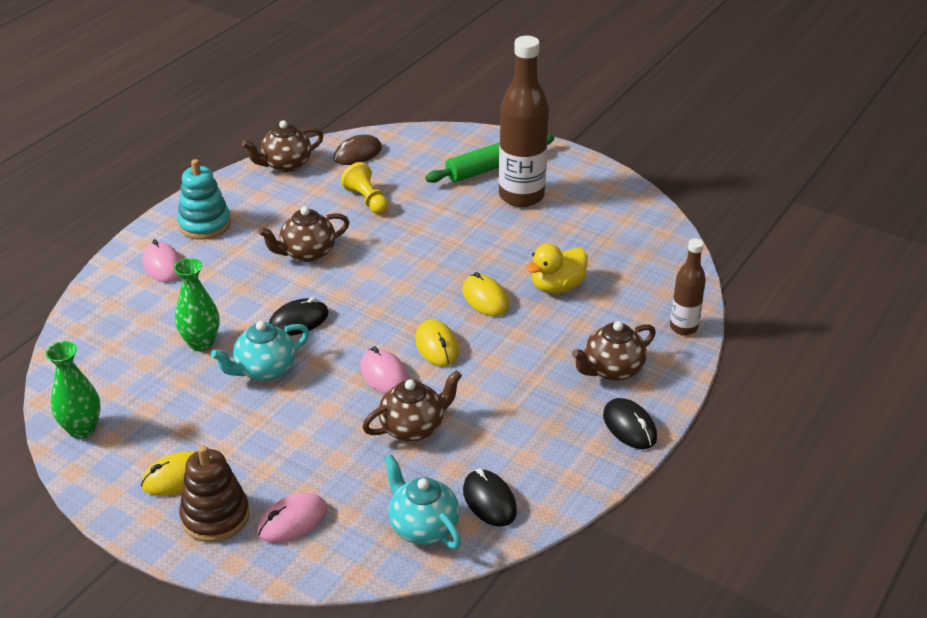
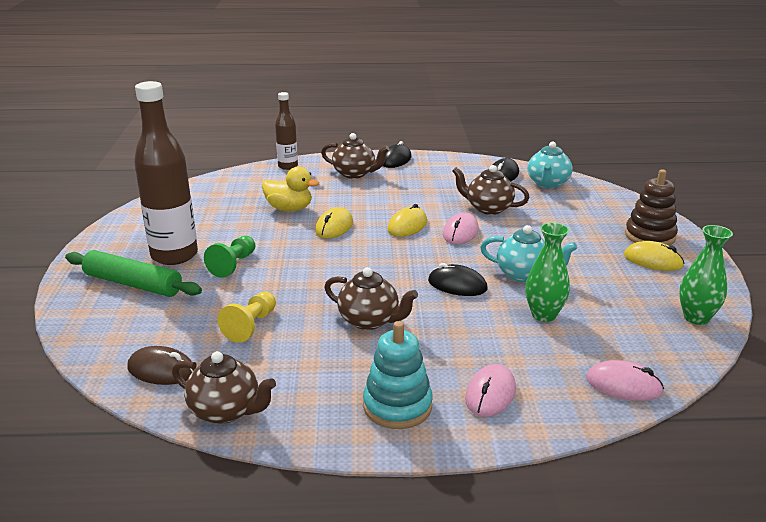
camera: 125 degrees left, 10 degrees down
pink mouse [257,493,327,543] -> pink mouse moved to [586,360,664,401]
none -> green pawn [204,236,255,278]

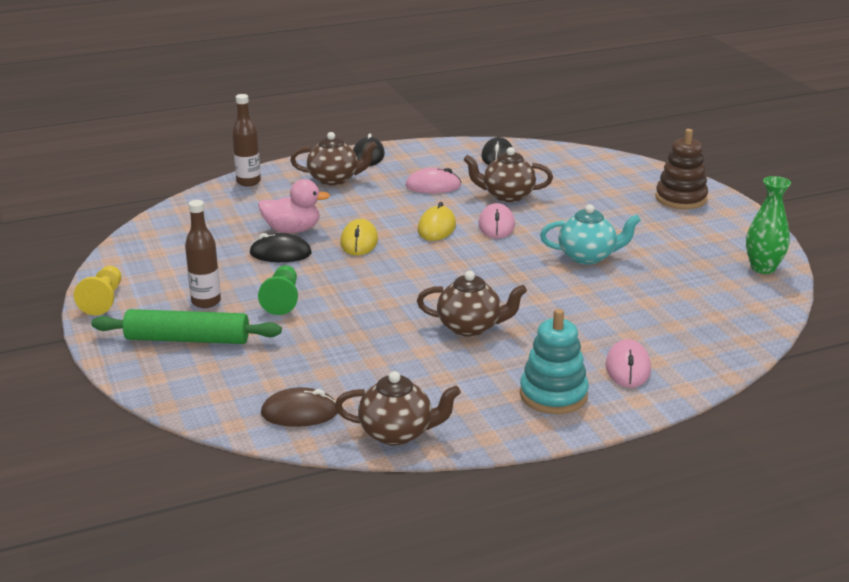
camera: 20 degrees left, 0 degrees up
brown bottle [134,81,198,265] -> brown bottle [185,200,221,308], size x0.54
yellow pawn [218,291,276,343] -> yellow pawn moved to [74,266,121,315]
yellow duck [262,166,319,211] -> pink duck [258,179,330,233]
black mouse [428,263,488,296] -> black mouse moved to [249,233,312,262]
green vase [525,223,570,322] -> none
turquoise teapot [528,142,573,188] -> none
pink mouse [586,360,664,401] -> pink mouse moved to [406,168,461,193]
yellow mouse [624,241,685,271] -> none

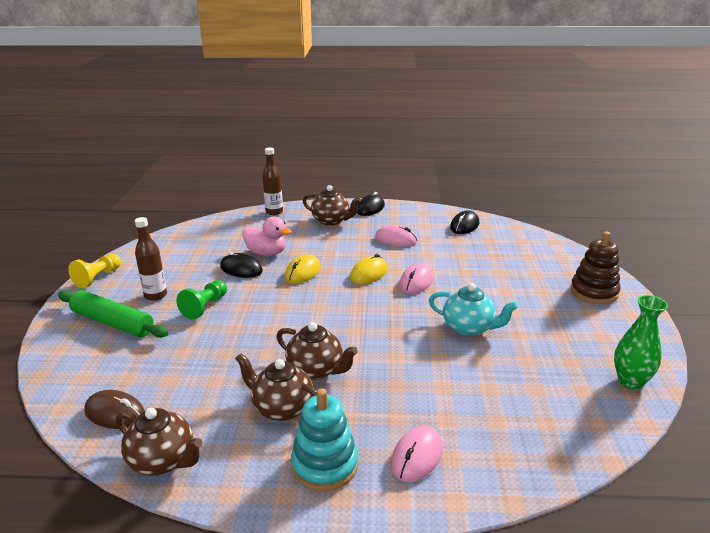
camera: 25 degrees right, 0 degrees up
brown teapot [464,147,553,202] -> brown teapot moved to [235,353,317,421]

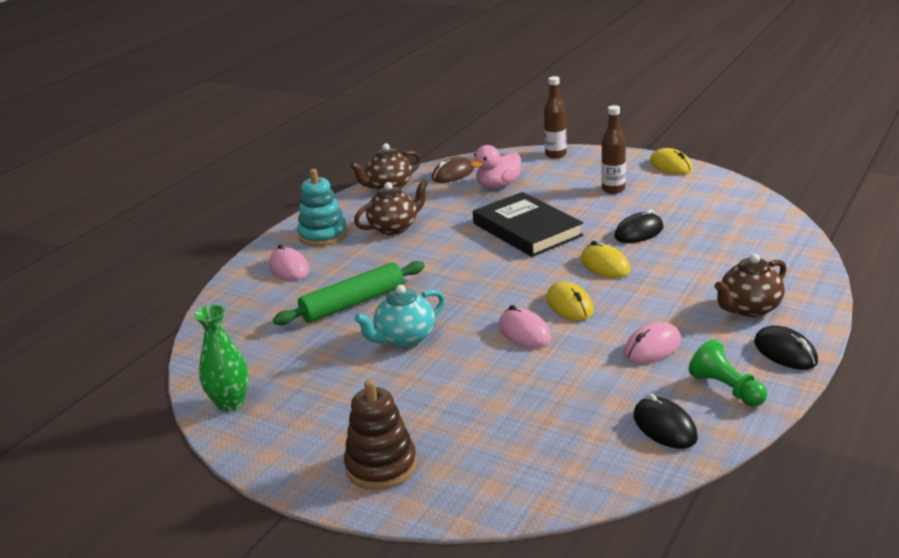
camera: 120 degrees right, 0 degrees up
green rolling pin [58,290,168,338] -> green rolling pin moved to [273,261,425,325]
yellow pawn [68,254,121,288] -> yellow mouse [650,148,693,174]
green pawn [176,280,227,320] -> green pawn moved to [689,340,767,406]
pink duck [242,216,292,256] -> pink duck moved to [470,145,521,188]
brown bottle [262,147,283,215] -> brown bottle moved to [544,76,567,158]
brown teapot [276,322,358,380] -> none
none -> black book [473,192,583,257]

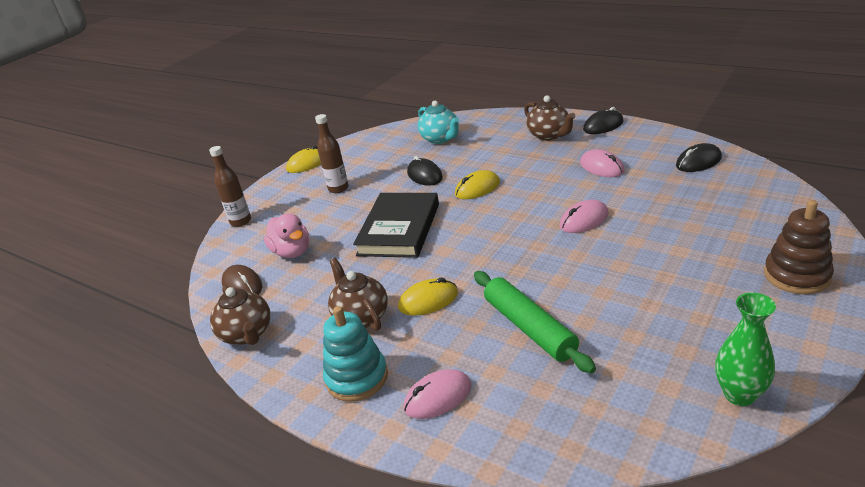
camera: 85 degrees left, 5 degrees up
turquoise teapot [354,285,445,348] -> turquoise teapot moved to [418,101,459,144]
black book [473,192,583,257] -> black book turned 45 degrees counterclockwise [353,193,439,258]
yellow mouse [546,281,594,321] -> yellow mouse moved to [398,277,458,316]
green pawn [689,340,767,406] -> none

